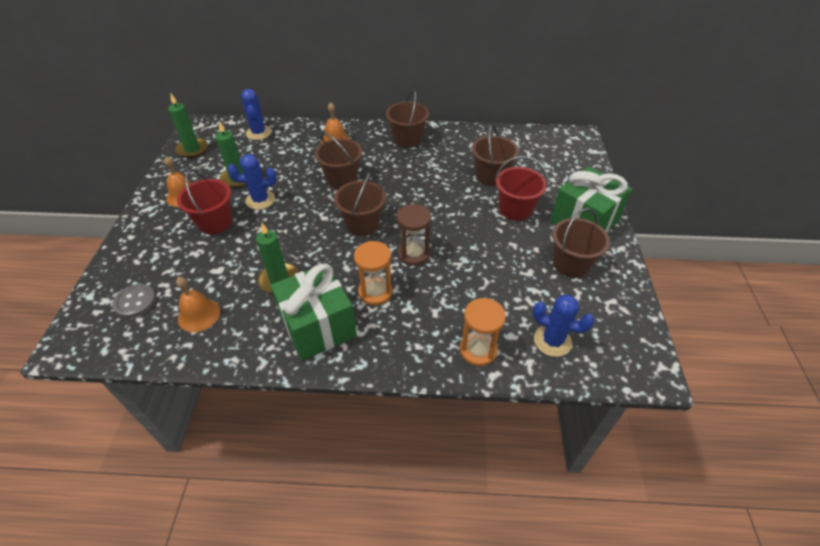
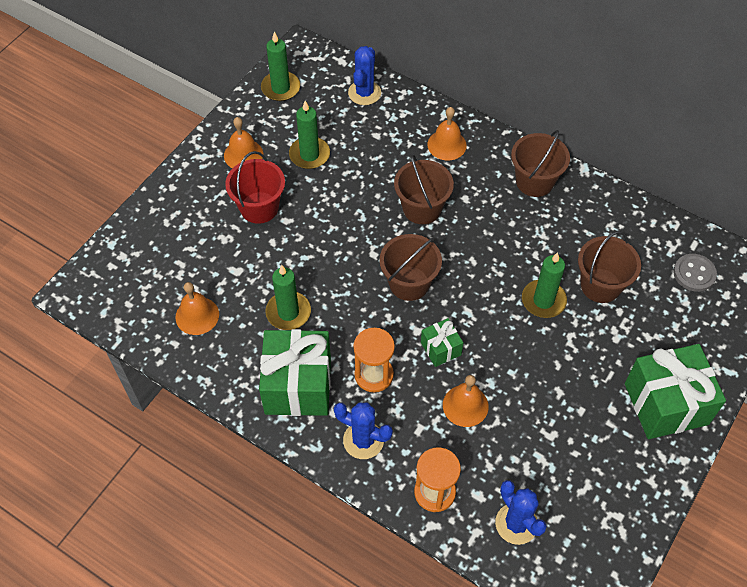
camera: 30 degrees right, 10 degrees up
grey button [112,284,156,318] -> grey button moved to [673,254,717,292]
blue cactus [227,154,277,210] -> blue cactus moved to [334,402,393,459]
brown hourglass [397,204,431,266] -> green gift [421,318,463,367]
red bucket [495,156,548,221] -> none
brown bucket [552,208,610,278] -> none
none -> orange bell [443,375,489,427]
none -> green candle [522,252,567,318]

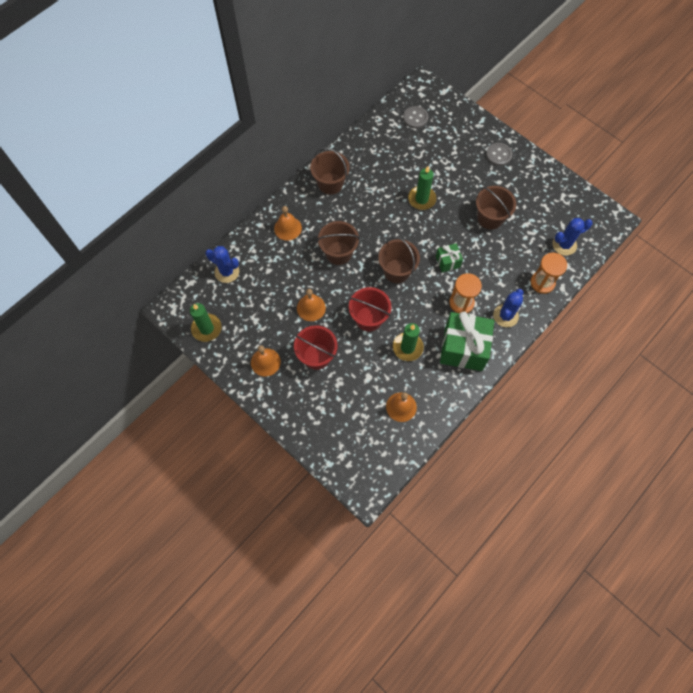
camera: 80 degrees left, 10 degrees up
green candle [289,101,330,169] -> none
orange bell [443,375,489,427] -> orange bell moved to [297,289,326,321]
brown bucket [578,231,641,303] -> brown bucket moved to [476,186,516,230]
green gift [625,344,726,439] -> grey button [486,143,512,166]
none -> red bucket [349,287,391,331]

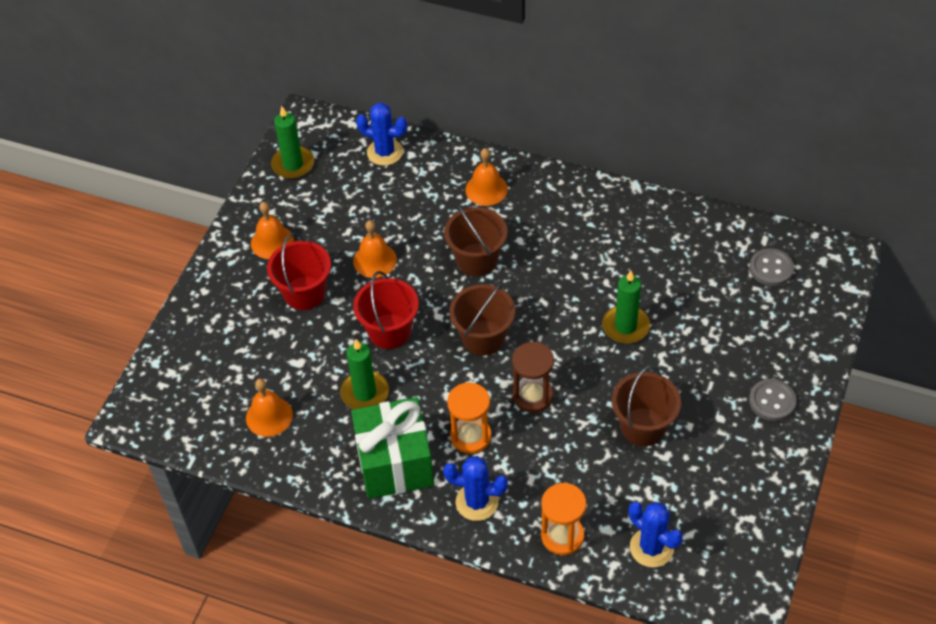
camera: 70 degrees right, 15 degrees down
blue cactus [205,246,239,283] -> blue cactus turned 75 degrees counterclockwise [356,103,407,166]
brown bucket [310,147,350,195] -> none
green gift [436,243,463,272] -> brown hourglass [512,342,554,413]

